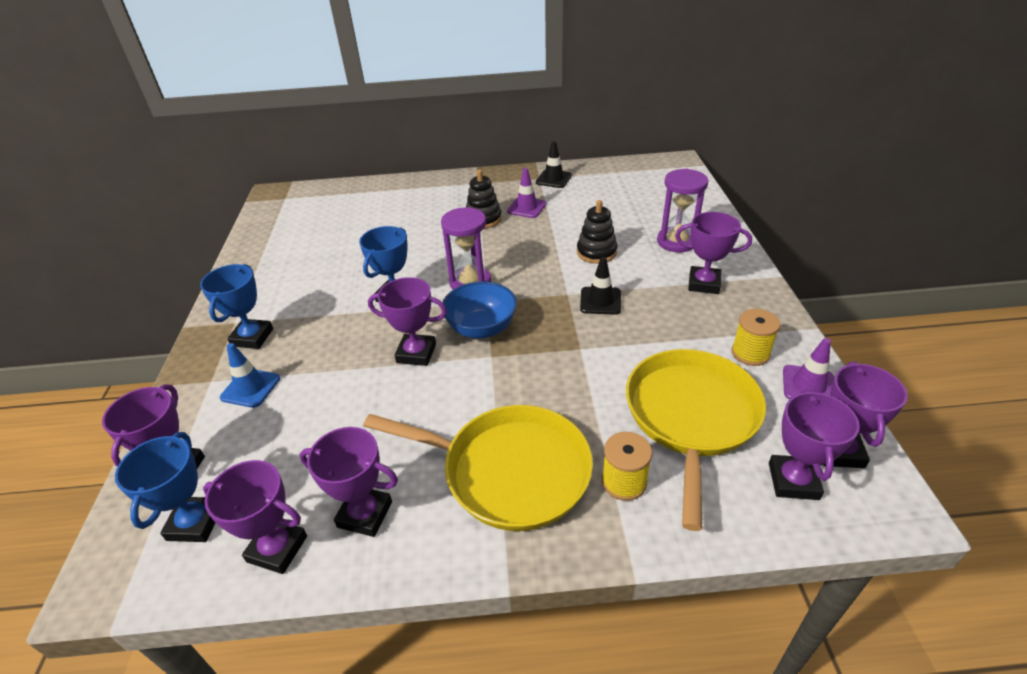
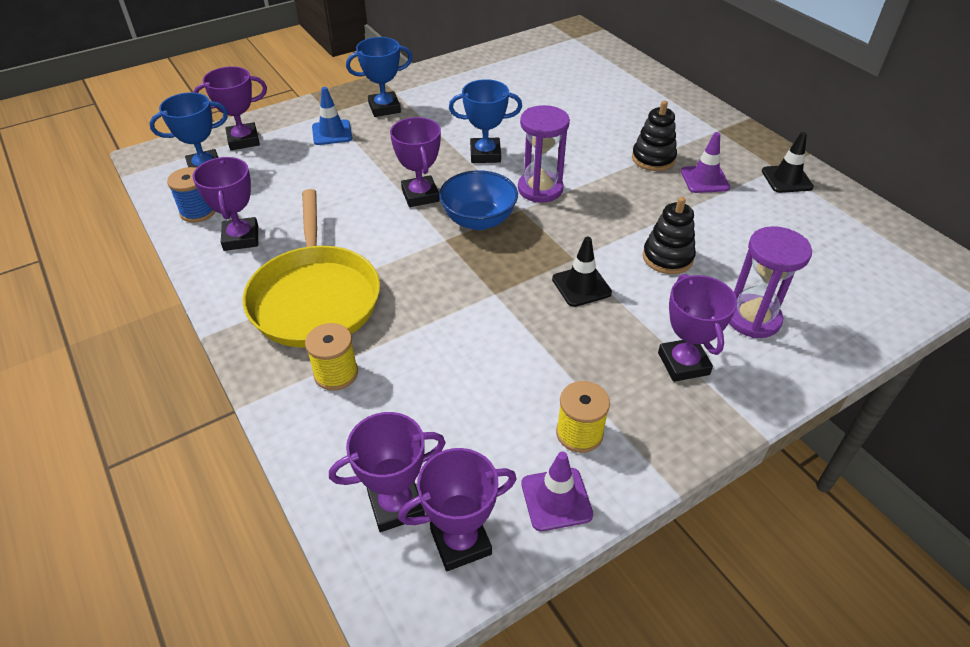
camera: 60 degrees right, 5 degrees up
purple trophy [203,460,307,574] -> blue spool [167,167,216,223]
yellow pan [626,349,766,531] -> none

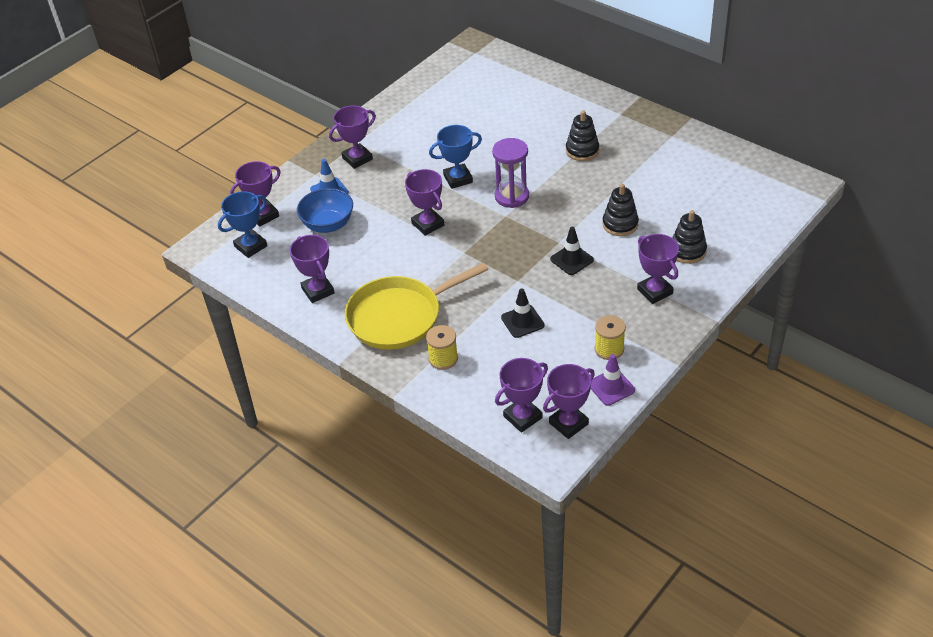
camera: 15 degrees left, 0 degrees up
blue spool [167,167,216,223] -> none
yellow pan [243,189,380,348] -> yellow pan turned 90 degrees clockwise [345,263,488,350]
blue trophy [346,37,413,117] -> purple trophy [329,105,376,169]
blue bowl [439,170,518,230] -> blue bowl moved to [297,188,353,233]
purple traffic cone [681,132,730,193] -> none
purple hourglass [729,226,812,338] -> black stacking toy [673,210,707,264]
black traffic cone [762,132,814,193] -> black traffic cone moved to [501,288,545,338]

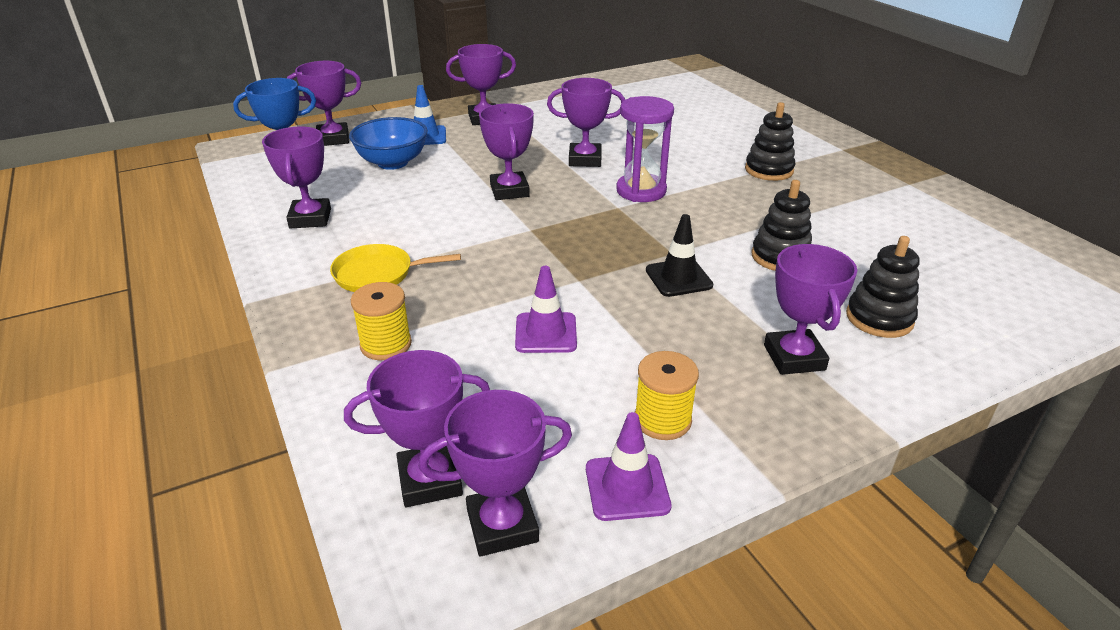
camera: 20 degrees right, 10 degrees down
yellow pan [345,263,488,350] -> yellow pan [330,244,461,292], size x0.53
blue trophy [429,125,482,189] -> purple trophy [547,78,625,167]
black traffic cone [501,288,545,338] -> purple traffic cone [515,266,577,353]

